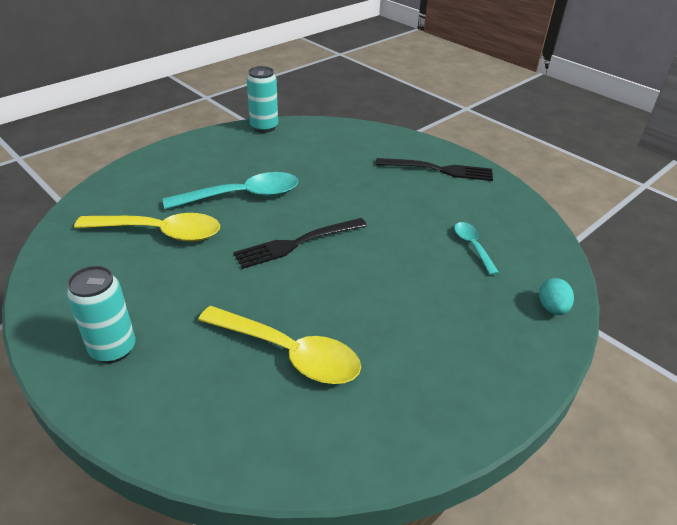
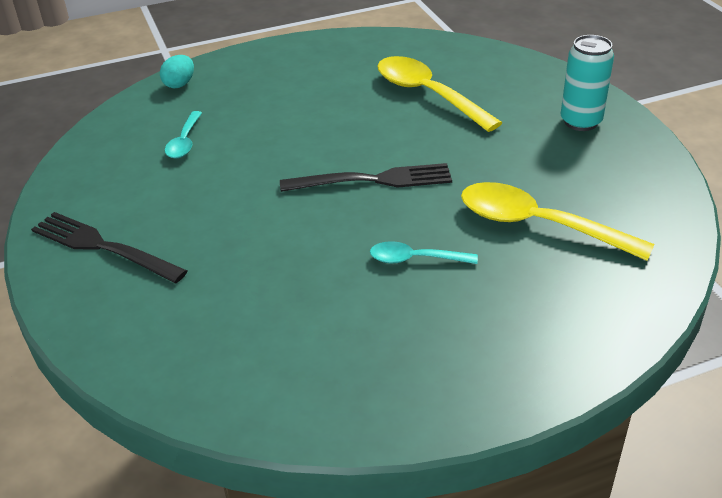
camera: 155 degrees left, 0 degrees up
turquoise spoon [163,172,298,210] -> turquoise spoon [370,241,478,264], size x0.53
turquoise can [247,66,278,133] -> none

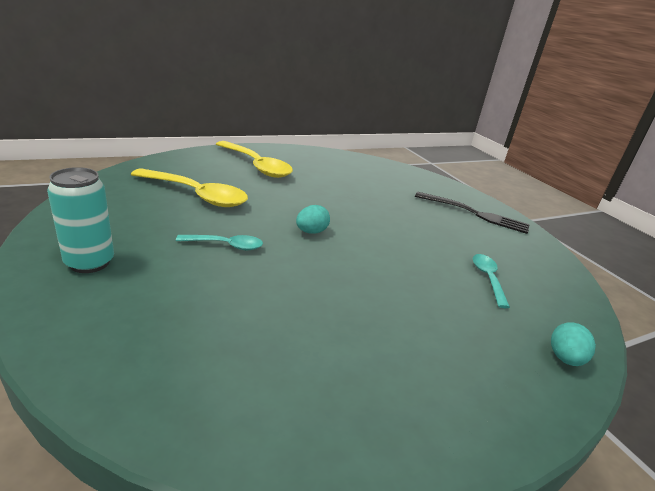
camera: 170 degrees right, 10 degrees down
black fork [280,163,452,192] -> turquoise egg [296,205,330,234]
turquoise spoon [370,241,478,264] -> turquoise spoon moved to [176,235,263,250]
yellow spoon [378,56,502,132] -> yellow spoon moved to [216,141,293,178]

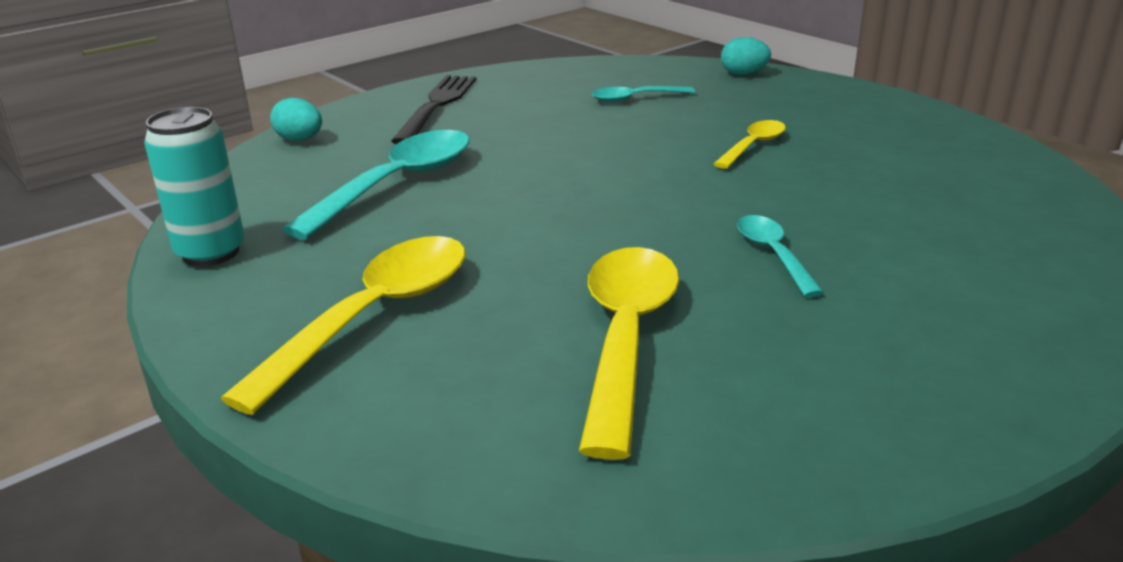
camera: 100 degrees left, 0 degrees up
turquoise can [47,167,114,273] -> turquoise can moved to [144,107,245,266]
turquoise egg [296,205,330,234] -> turquoise egg moved to [270,98,322,141]
none -> turquoise spoon [282,130,470,240]
none -> yellow spoon [714,120,786,169]

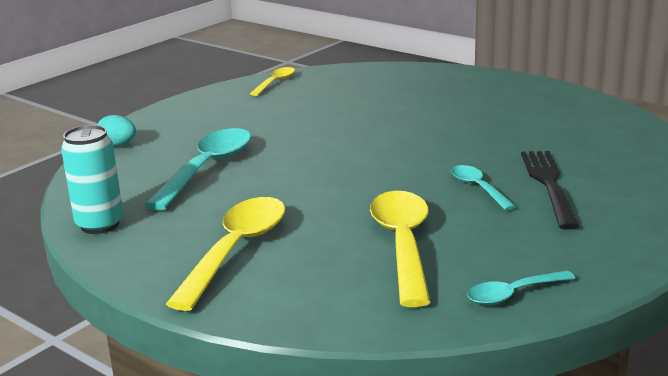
camera: 10 degrees left, 5 degrees down
black fork [391,75,476,144] -> black fork moved to [521,151,580,230]
turquoise spoon [592,86,695,102] -> turquoise spoon moved to [467,271,575,305]
yellow spoon [714,120,786,169] -> yellow spoon moved to [250,67,295,96]
turquoise egg [721,37,771,75] -> none

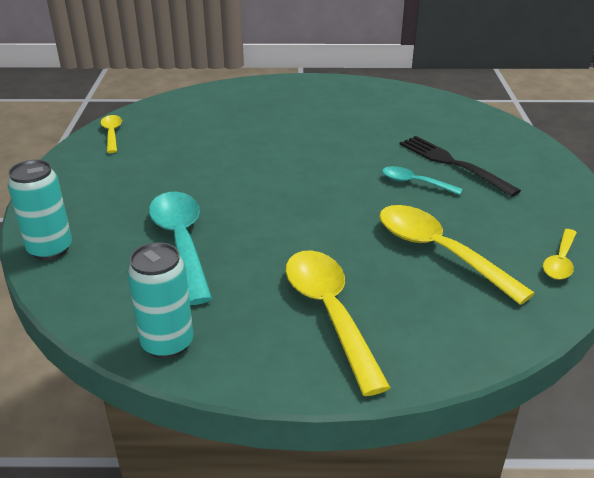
camera: 40 degrees left, 10 degrees up
turquoise egg [97,115,136,146] -> turquoise can [8,160,72,260]
turquoise spoon [467,271,575,305] -> yellow spoon [543,229,577,280]

